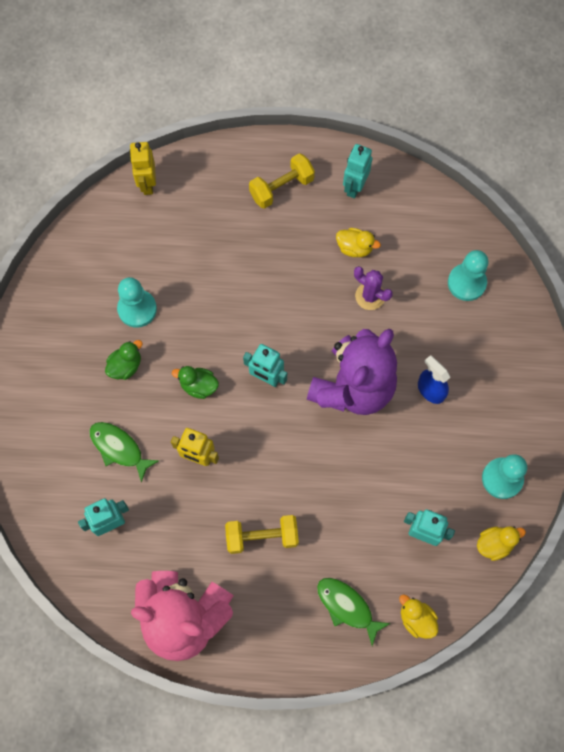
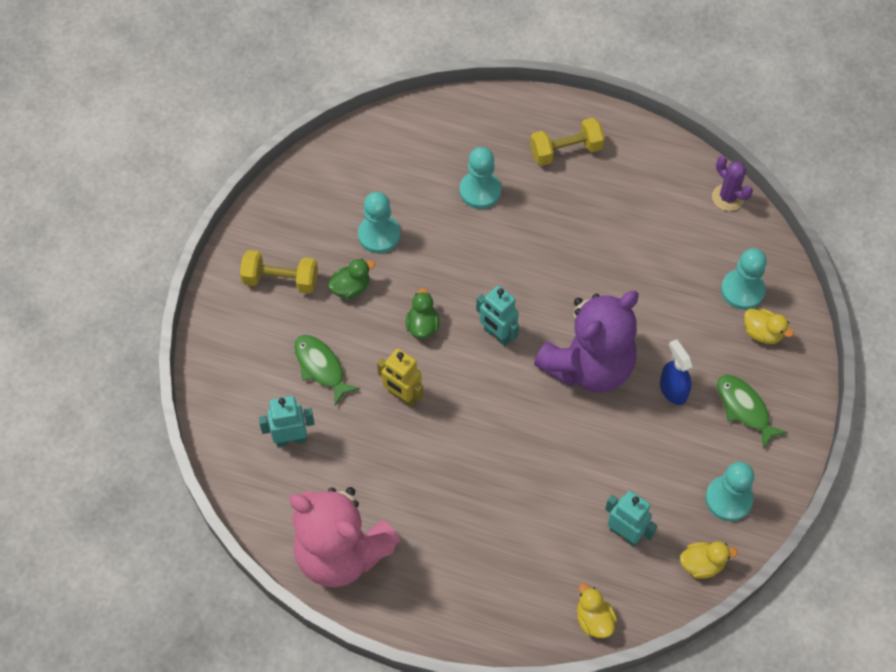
camera: 15 degrees right, 10 degrees down
yellow robot [130,142,156,195] -> none
green duck [172,366,219,399] -> green duck turned 60 degrees clockwise [406,288,439,339]
yellow dumbbell [225,515,299,554] -> yellow dumbbell moved to [240,250,318,294]
green fish [317,578,391,646] -> green fish moved to [717,374,788,449]
yellow duck [336,228,381,257] -> yellow duck moved to [744,309,794,344]
turquoise robot [343,144,372,199] -> none
purple cactus [354,266,393,310] -> purple cactus moved to [712,156,753,211]
none -> turquoise pawn [460,147,501,209]

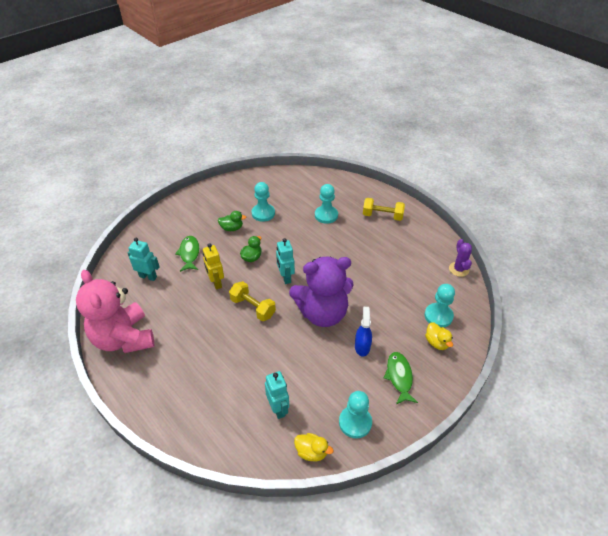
camera: 30 degrees right, 15 degrees down
yellow dumbbell [240,250,318,294] -> yellow dumbbell moved to [229,281,276,321]
yellow duck [577,583,617,638] -> none

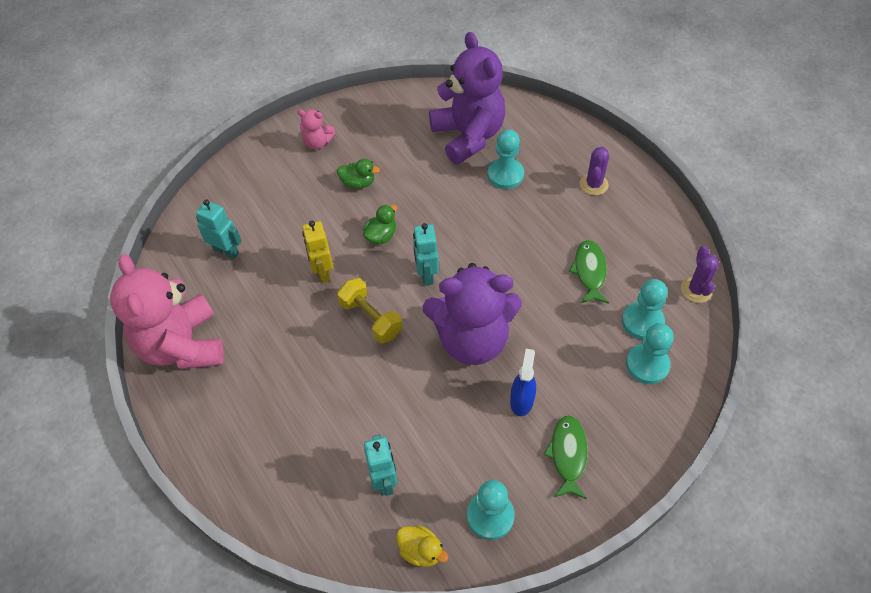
camera: 10 degrees right, 10 degrees up
green fish [175,236,199,272] -> green fish moved to [569,240,609,304]
turquoise pawn [252,182,275,222] -> turquoise pawn moved to [622,279,668,340]
yellow dumbbell [363,198,405,221] -> purple cactus [580,146,609,195]
yellow duck [425,322,453,350] -> none
none -> pink teddy bear [298,109,335,150]
none -> purple teddy bear [429,32,505,164]

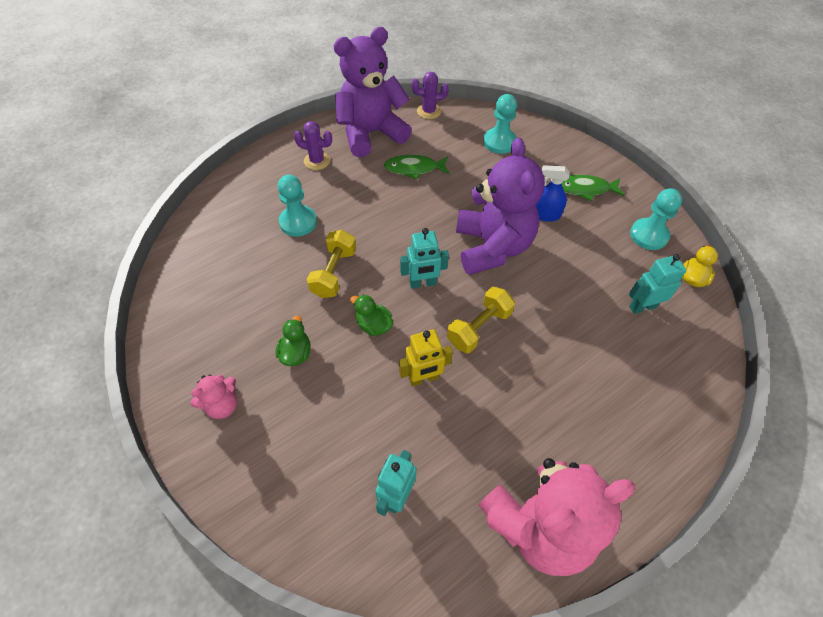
camera: 95 degrees left, 0 degrees up
pink teddy bear [298,109,335,150] -> pink teddy bear turned 45 degrees clockwise [191,374,237,419]
purple teddy bear [429,32,505,164] -> purple teddy bear moved to [334,27,412,157]
turquoise pawn [622,279,668,340] -> none
none -> yellow dumbbell [307,230,356,298]

